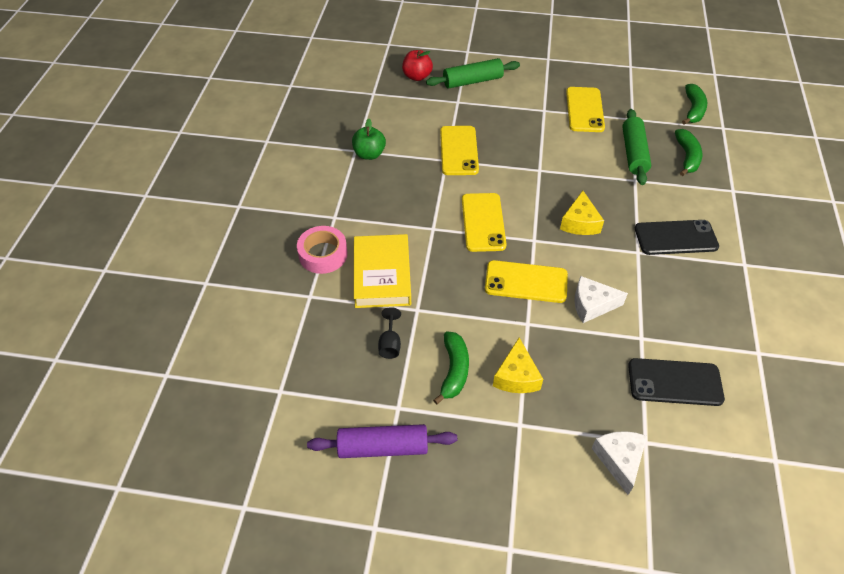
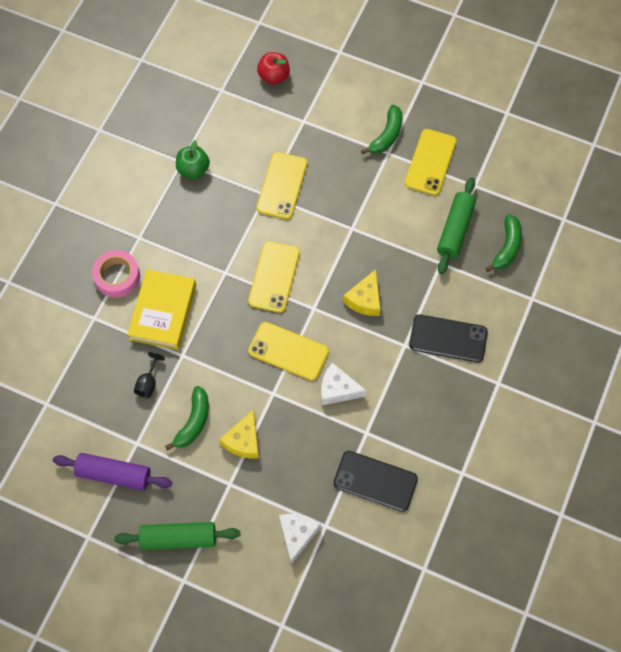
camera: 15 degrees right, 15 degrees up
green rolling pin [426,58,520,89] -> green rolling pin moved to [114,522,240,550]
green banana [682,84,707,125] -> green banana moved to [361,105,402,154]

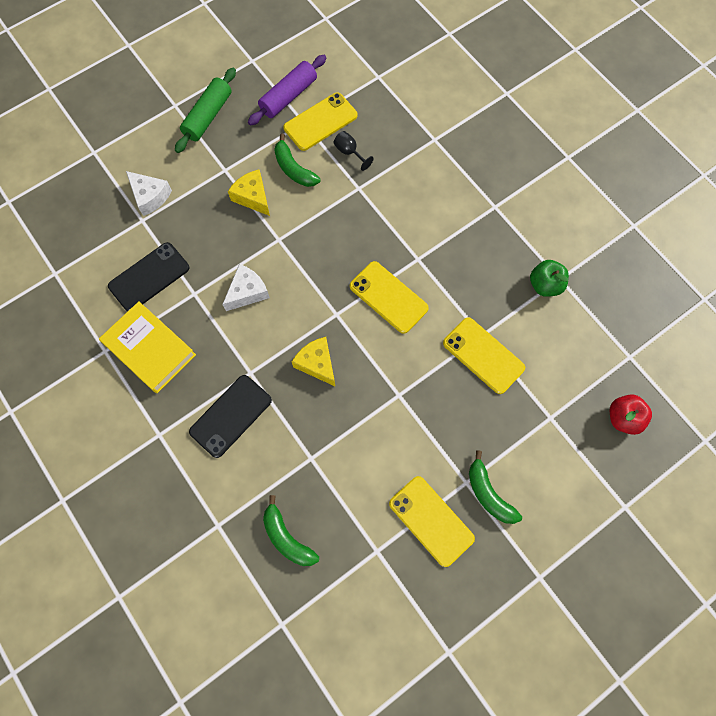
camera: 120 degrees right, 5 degrees up
pink tape [92,250,140,298] -> none
yellow book [127,269,196,350] -> yellow book moved to [99,301,196,393]
yellow phone [248,322,329,381] -> yellow phone moved to [283,92,358,151]
green rolling pin [437,177,476,274] -> none

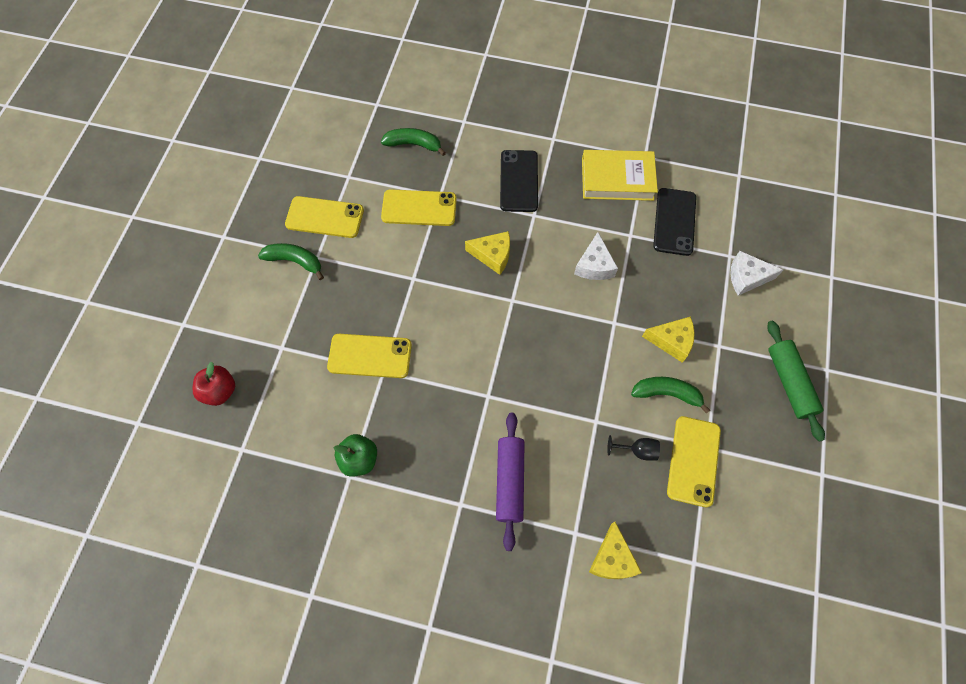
camera: 140 degrees right, 5 degrees down
purple rolling pin [248,55,326,126] -> purple rolling pin moved to [496,413,524,551]
yellow phone [350,261,429,334] -> yellow phone moved to [381,189,457,226]
none -> yellow cheese [589,522,642,579]

